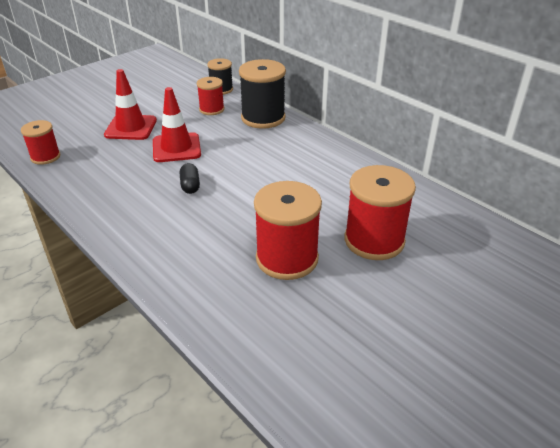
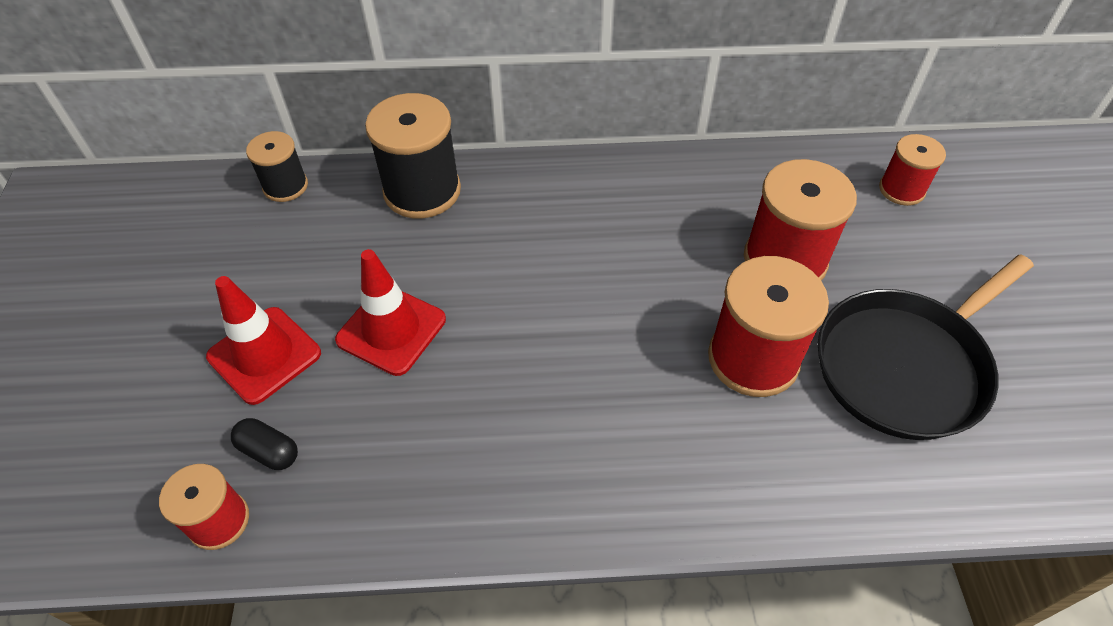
camera: 50 degrees left, 15 degrees up
black capsule [180,163,200,194] -> black capsule moved to [231,418,298,470]
red spool [197,77,224,115] -> red spool moved to [879,134,946,206]
none -> black pan [818,254,1034,440]

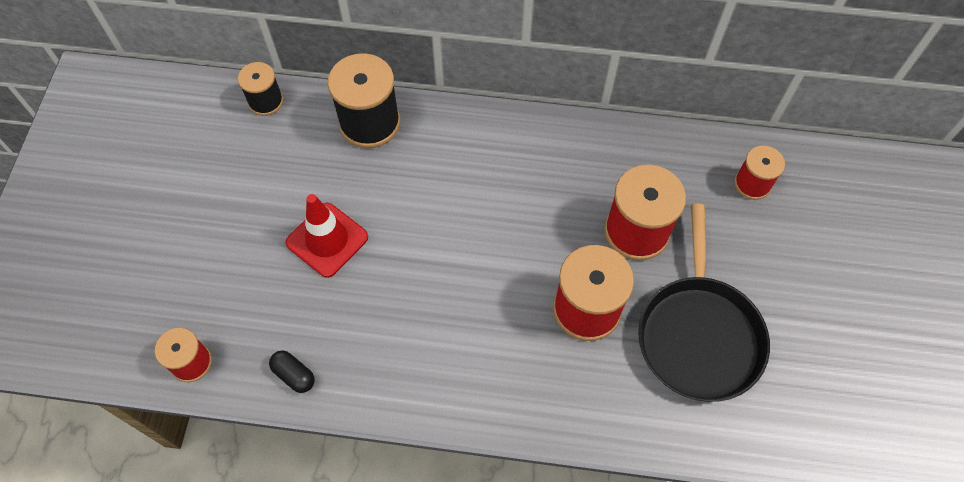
camera: 10 degrees right, 10 degrees up
red traffic cone [206,276,321,405] -> none
black capsule [231,418,298,470] -> black capsule moved to [269,351,315,393]
black pan [818,254,1034,440] -> black pan turned 60 degrees counterclockwise [638,203,770,402]

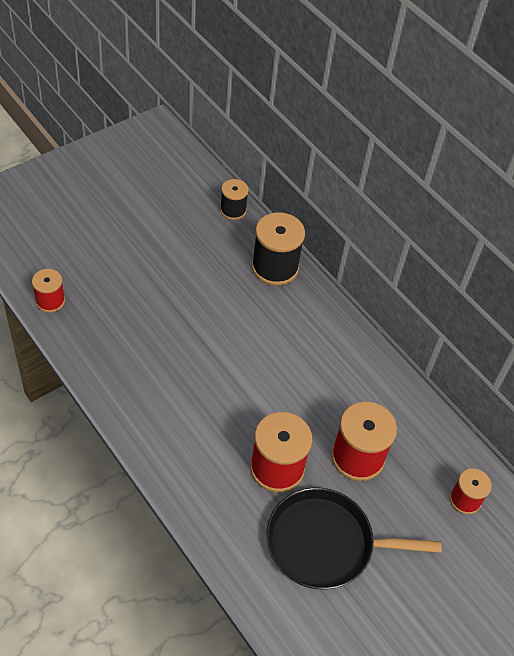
camera: 40 degrees right, 10 degrees down
black capsule [269,351,315,393] -> none
red traffic cone [286,194,368,278] -> none
black pan [638,203,770,402] -> black pan turned 45 degrees clockwise [266,487,442,589]

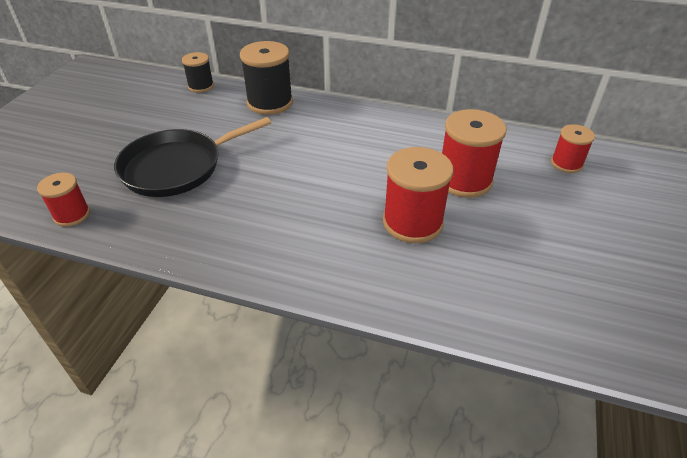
camera: 30 degrees left, 10 degrees down
black pan [266,487,442,589] -> black pan moved to [114,117,271,197]

